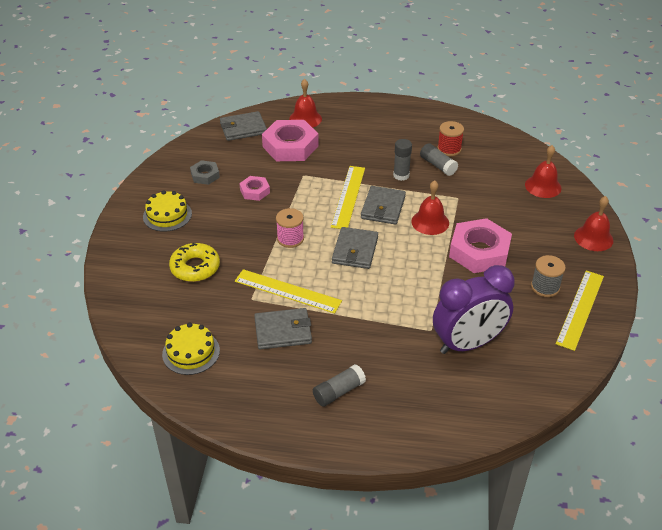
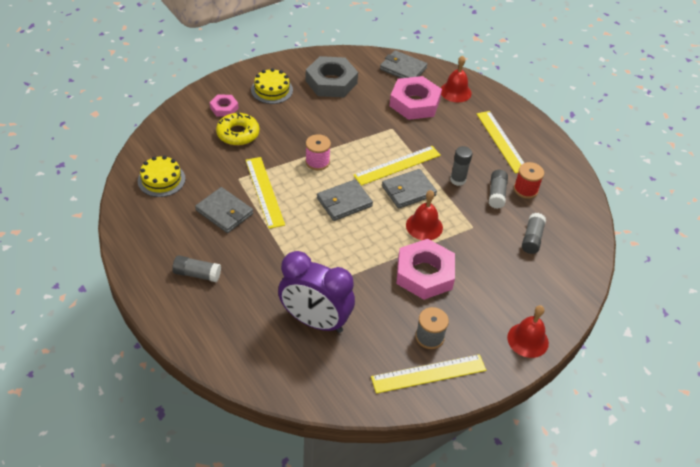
camera: 45 degrees right, 5 degrees up
grey nut [190,160,220,185] -> grey nut [305,56,358,97], size x1.93
pink nut [239,176,270,201] -> pink nut moved to [210,94,239,117]
red bell [525,145,561,198] -> none
none -> yellow ruler [477,111,524,174]
none -> grey glue stick [522,213,546,254]

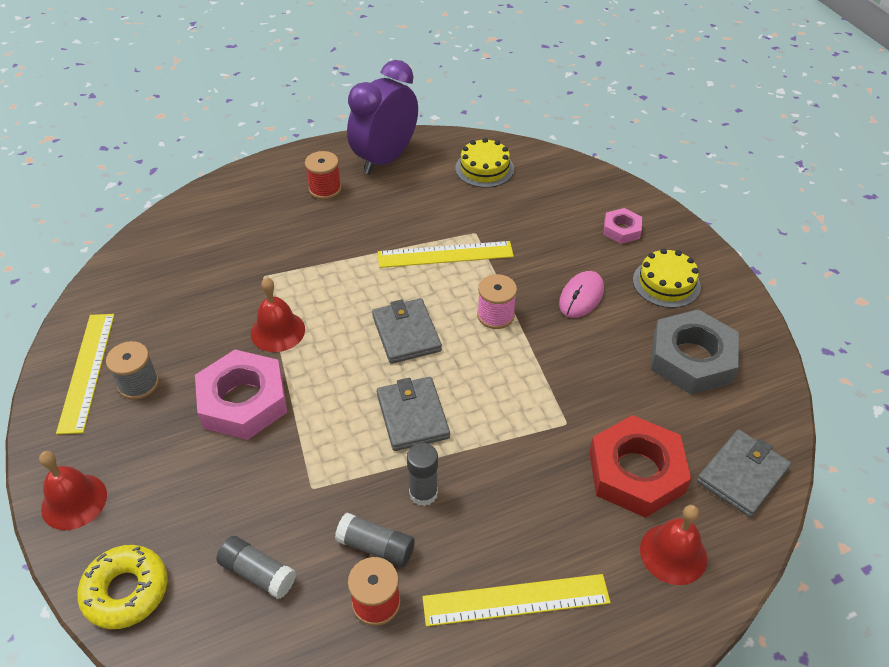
camera: 105 degrees right, 0 degrees up
grey glue stick [172,255,221,282] -> red spool [305,151,341,199]
grey wallet [195,187,253,233] -> none
yellow donut [216,113,259,146] -> yellow donut moved to [77,545,168,629]
purple clock [278,251,355,333] -> purple clock moved to [347,60,418,174]
yellow ruler [353,146,441,186] -> none
pink nut [389,76,442,120] -> red nut [589,415,691,518]
red bell [406,190,443,240] -> red bell moved to [251,278,305,352]
none -> pink mouse [559,271,604,318]

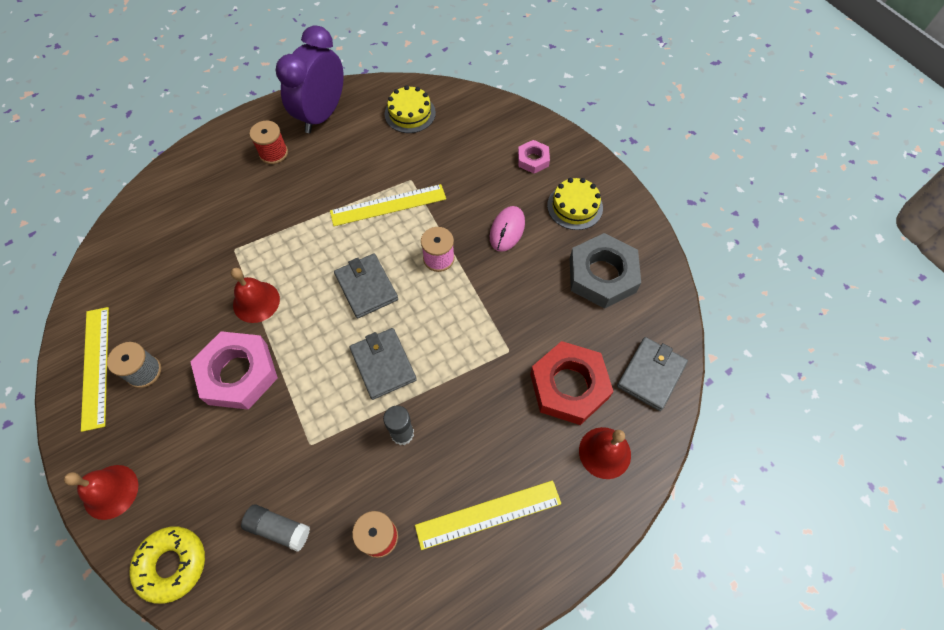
camera: 10 degrees left, 15 degrees up
grey glue stick [335,513,415,567] -> none

